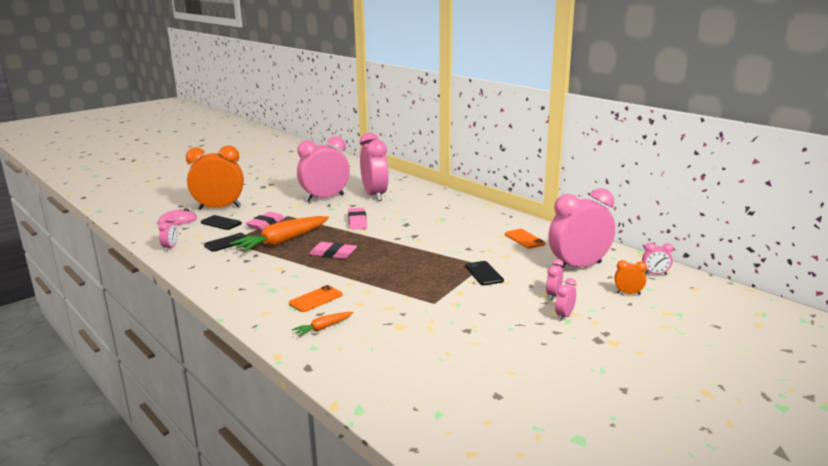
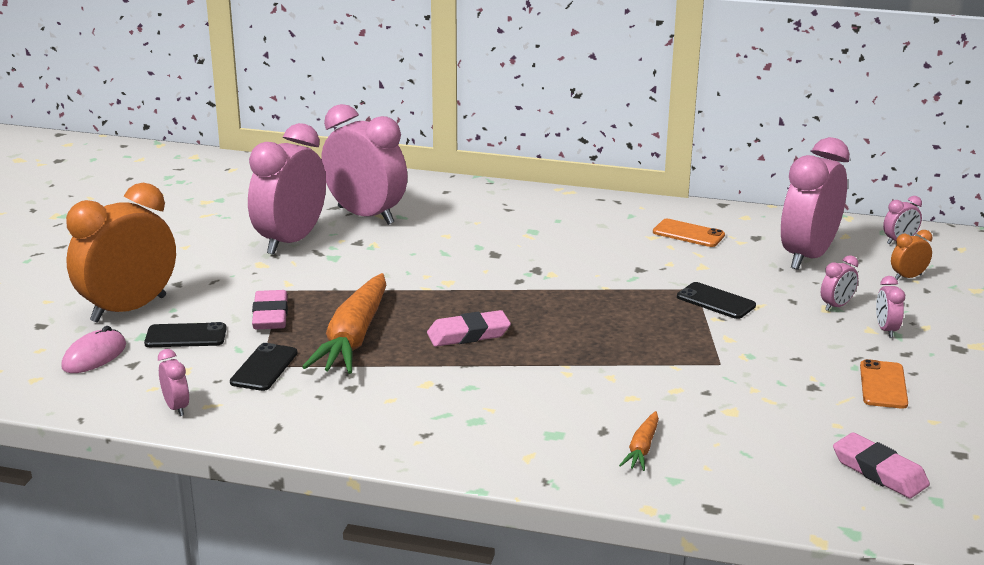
camera: 35 degrees left, 5 degrees up
orange phone [289,285,343,312] -> orange phone moved to [860,359,908,409]
pink eraser [348,208,367,230] -> pink eraser moved to [833,433,930,498]
pink clock [546,259,564,300] -> pink clock turned 120 degrees counterclockwise [821,255,858,311]

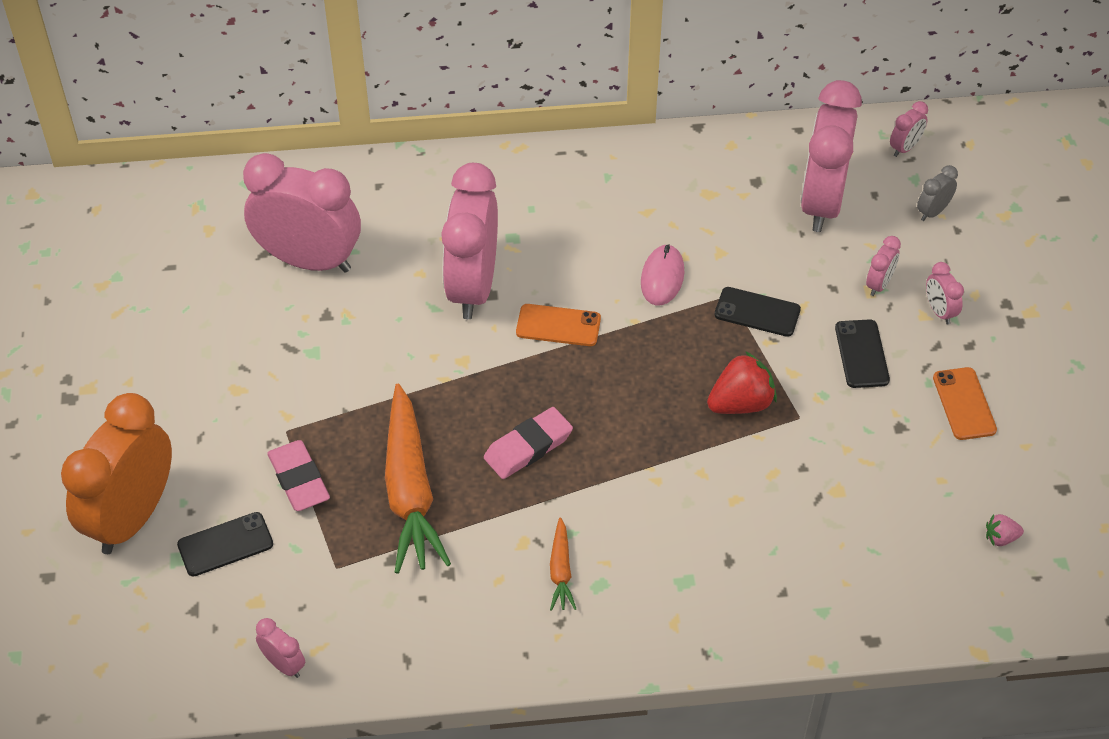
camera: 20 degrees left, 25 degrees up
pink mouse [61,326,126,373] -> pink mouse moved to [641,244,684,305]
black phone [230,343,298,391] -> black phone moved to [835,319,890,388]
pink clock [248,123,326,255] -> pink clock moved to [441,163,498,319]
orange carrot [619,411,659,471] -> orange carrot moved to [550,517,576,611]
orange phone [653,219,725,247] -> orange phone moved to [516,304,601,346]
pink eraser [833,433,930,498] -> pink strawberry [986,514,1024,546]
orange clock [891,230,932,280] -> grey clock [917,165,958,221]
none -> red strawberry [707,351,777,414]

